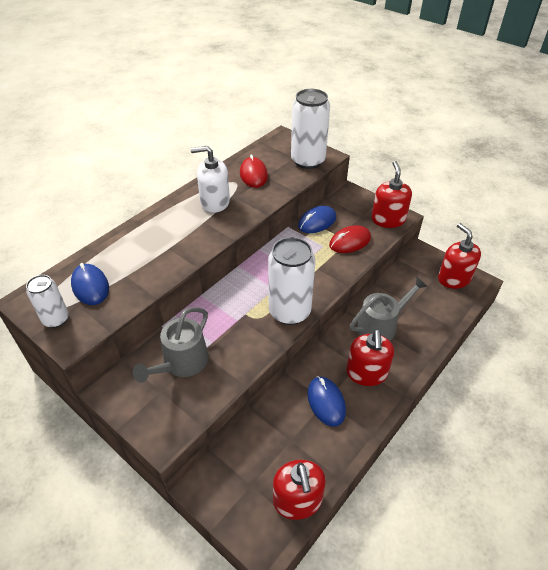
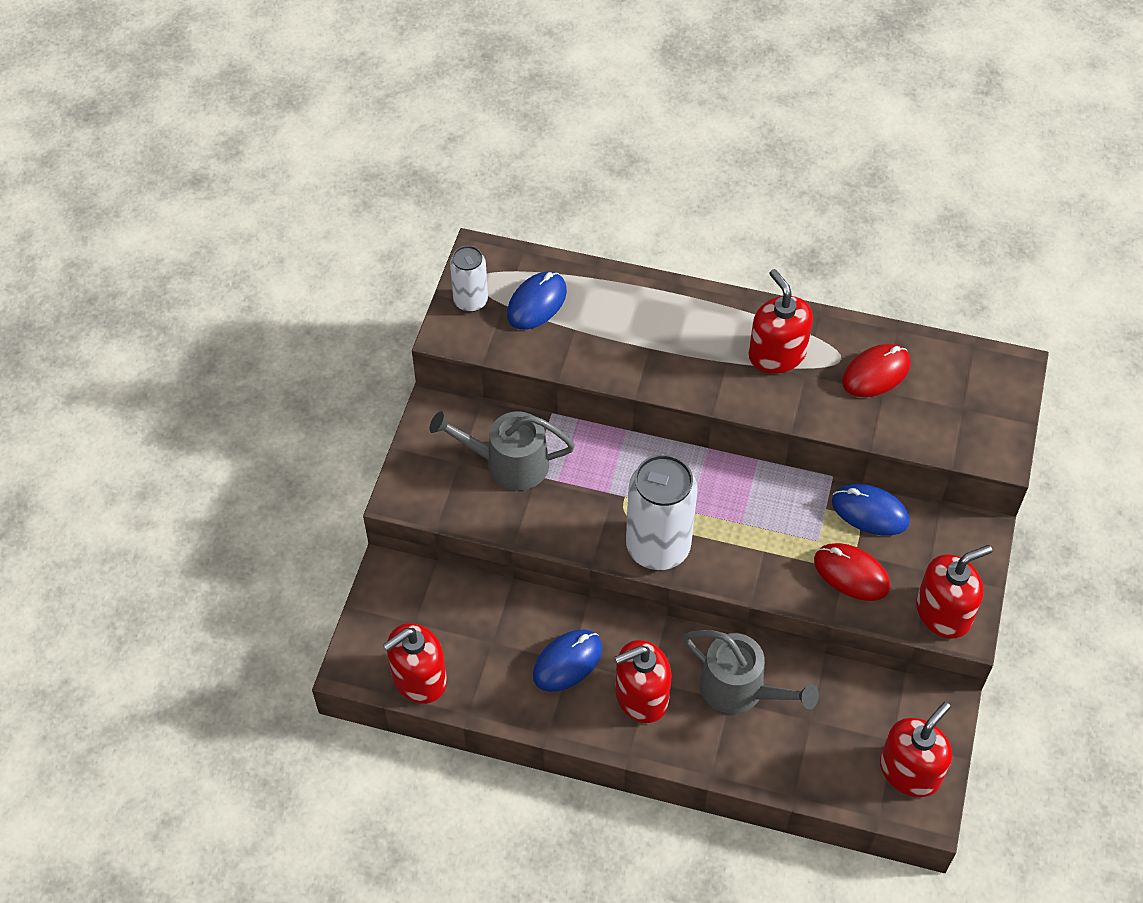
camera: 65 degrees right, 10 degrees up
white soap dispenser [190,146,230,213] -> red soap dispenser [749,269,813,374]
white can [291,89,330,169] -> none

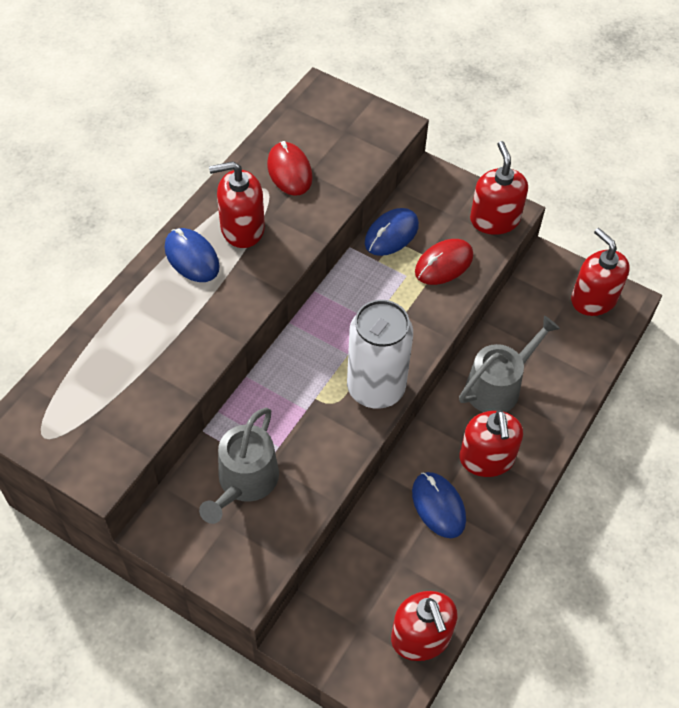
camera: 75 degrees left, 0 degrees up
white can [450,246,488,312] -> none
blue mouse [507,272,567,330] -> blue mouse moved to [165,228,220,282]

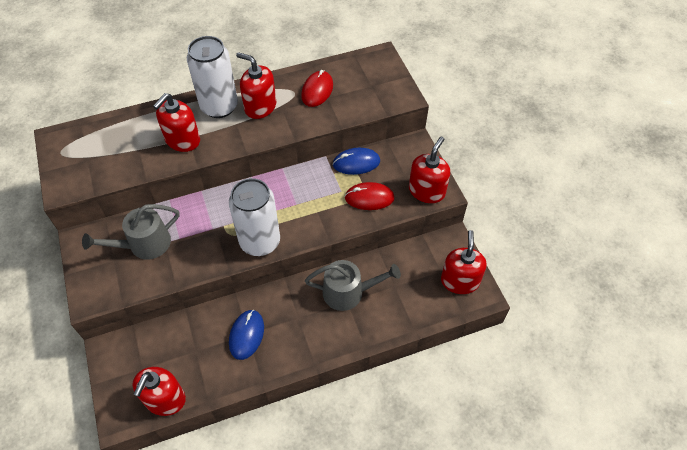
camera: 40 degrees right, 0 degrees up
blue mouse [165,228,220,282] -> white can [187,36,238,118]
red soap dispenser [459,410,523,477] -> red soap dispenser moved to [153,93,200,152]

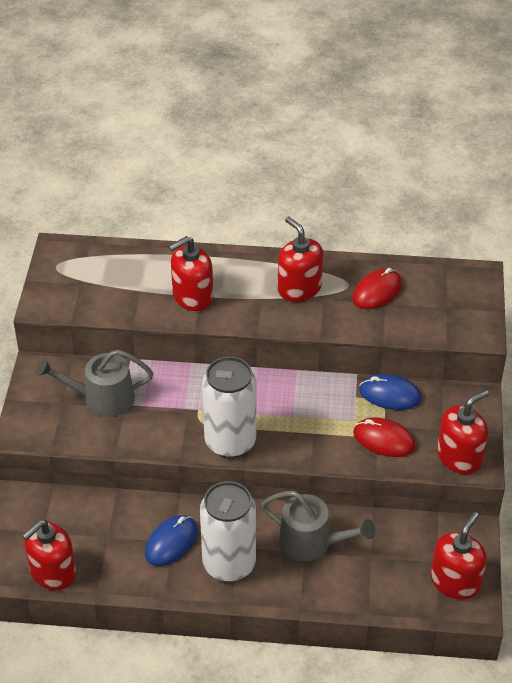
camera: 25 degrees right, 10 degrees down
white can [187,36,238,118] -> white can moved to [200,481,256,582]

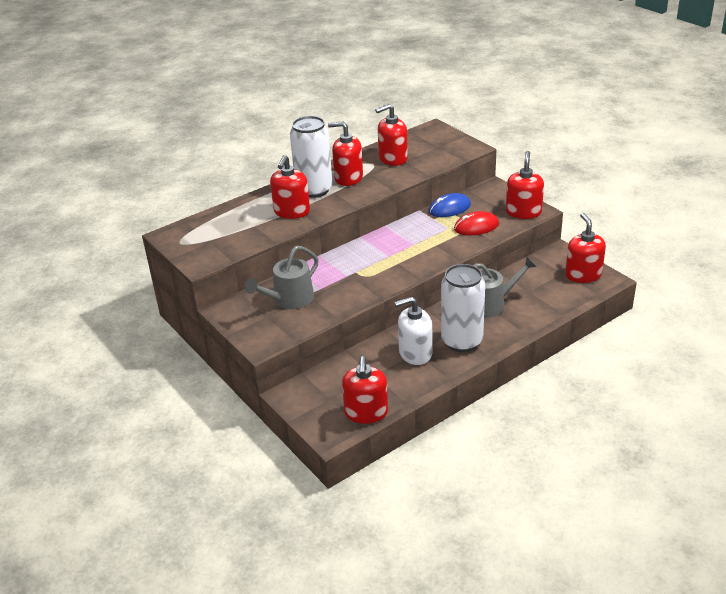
camera: 40 degrees left, 10 degrees down
blue mouse [145,515,198,566] -> white soap dispenser [395,296,432,365]
white can [202,357,256,458] -> white can moved to [290,116,332,198]
red mouse [352,268,402,309] -> red soap dispenser [375,104,408,166]

